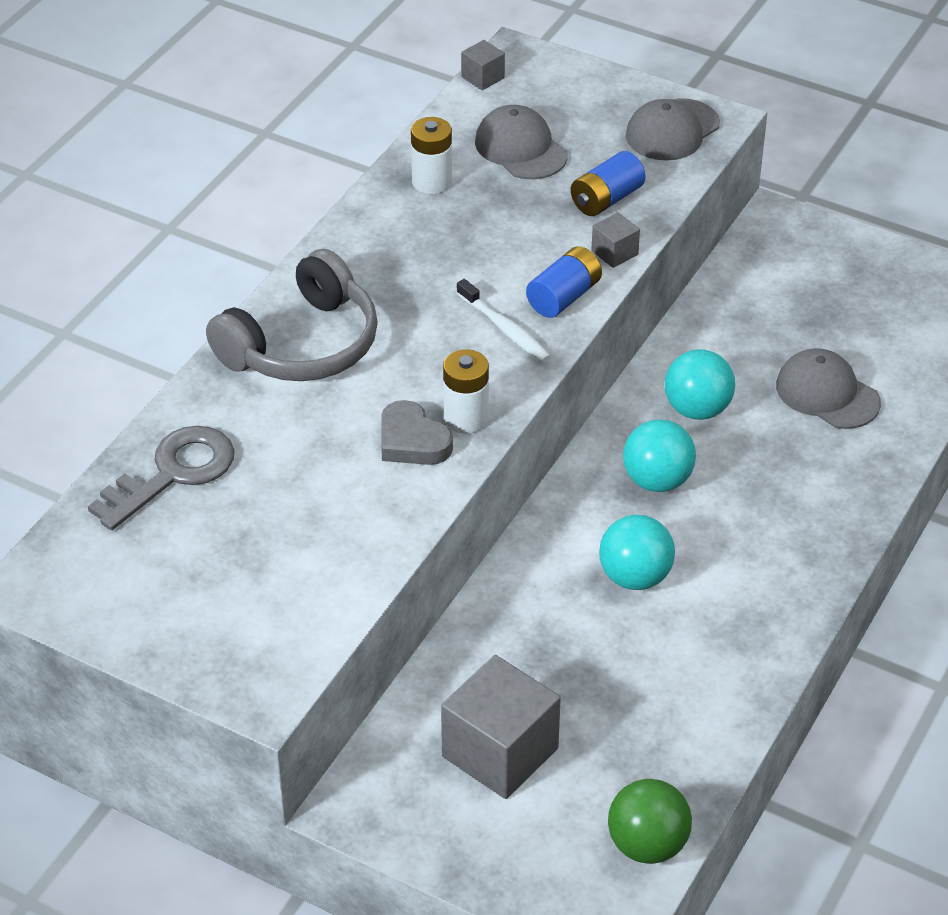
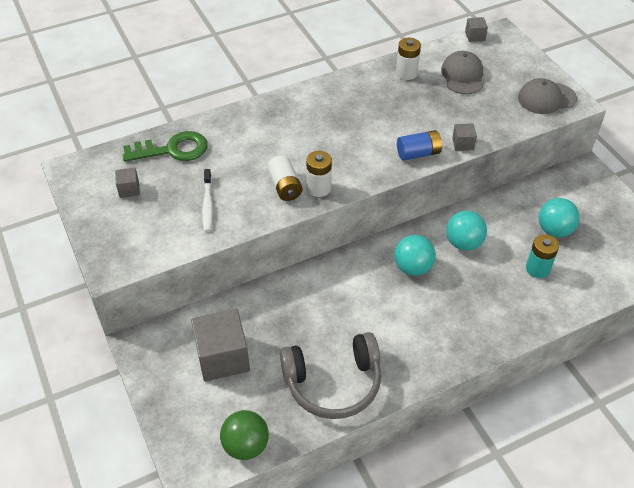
camera: 35 degrees right, 5 degrees up
grey key [88,426,235,530] -> green key [122,131,208,162]
grey headphones [206,249,378,381] -> grey headphones moved to [280,332,381,419]
grey heart [381,400,453,465] -> white battery [267,155,302,201]
white toothbrush [457,279,551,362] -> white toothbrush moved to [202,169,213,232]
blue battery [571,151,646,216] -> none
turquoise ball [599,515,675,590] -> turquoise ball moved to [539,198,580,237]
grey cap [776,348,881,429] -> turquoise battery [526,234,559,278]
none -> grey cube [115,168,140,198]

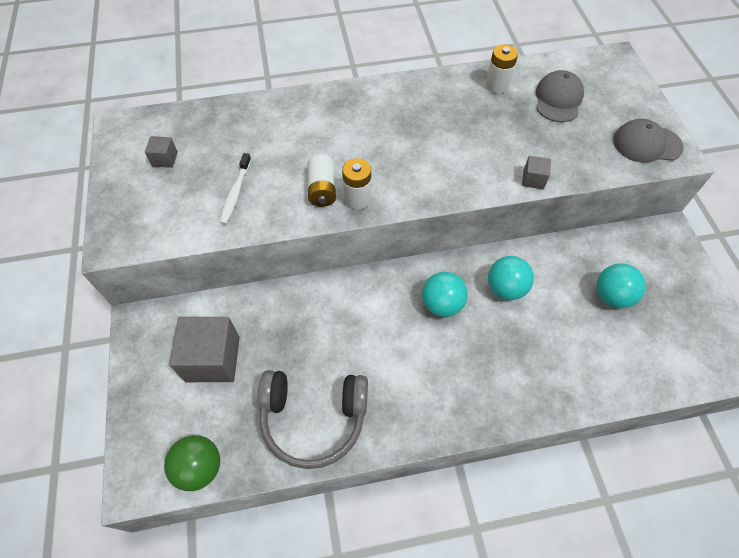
camera: 15 degrees right, 10 degrees up
green key [122,131,208,162] -> none
blue battery [397,130,442,161] -> none
grey cube [465,17,488,42] -> none
turquoise battery [526,234,559,278] -> none

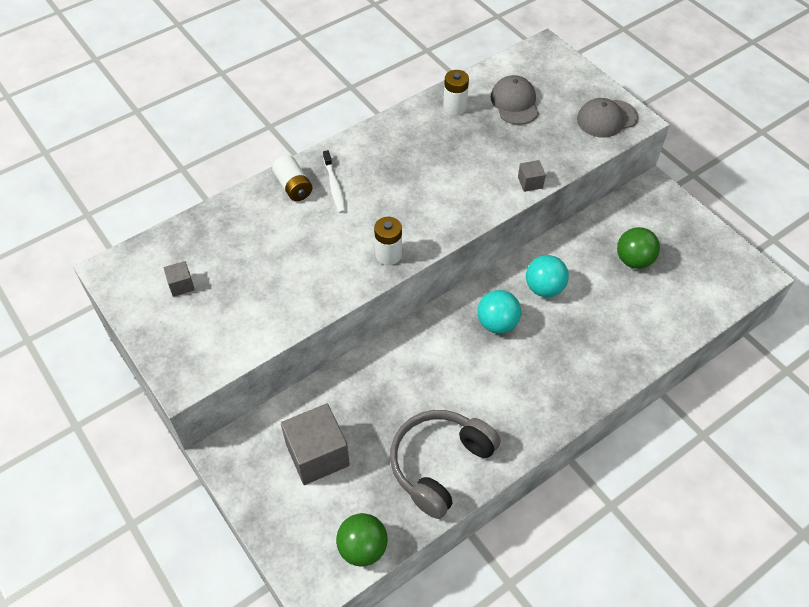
camera: 25 degrees left, 5 degrees down
white toothbrush [219,153,251,225] -> white toothbrush moved to [323,150,346,213]
grey headphones [258,370,368,469] -> grey headphones turned 150 degrees clockwise [390,410,500,519]
white battery [307,154,336,207] -> white battery moved to [272,155,312,201]
turquoise ball [596,263,646,308] -> green ball [617,227,660,269]

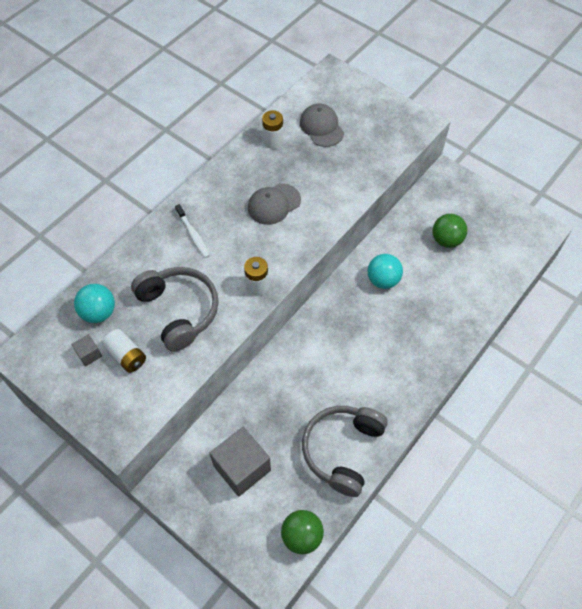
camera: 15 degrees left, 5 degrees up
white battery [272,155,312,201] -> white battery moved to [102,329,146,373]
turquoise ball [477,290,521,334] -> turquoise ball moved to [74,284,115,323]
grey cube [518,160,546,192] -> none
grey cap [577,98,638,137] -> grey cap moved to [248,183,301,225]
none -> grey headphones [131,267,219,352]

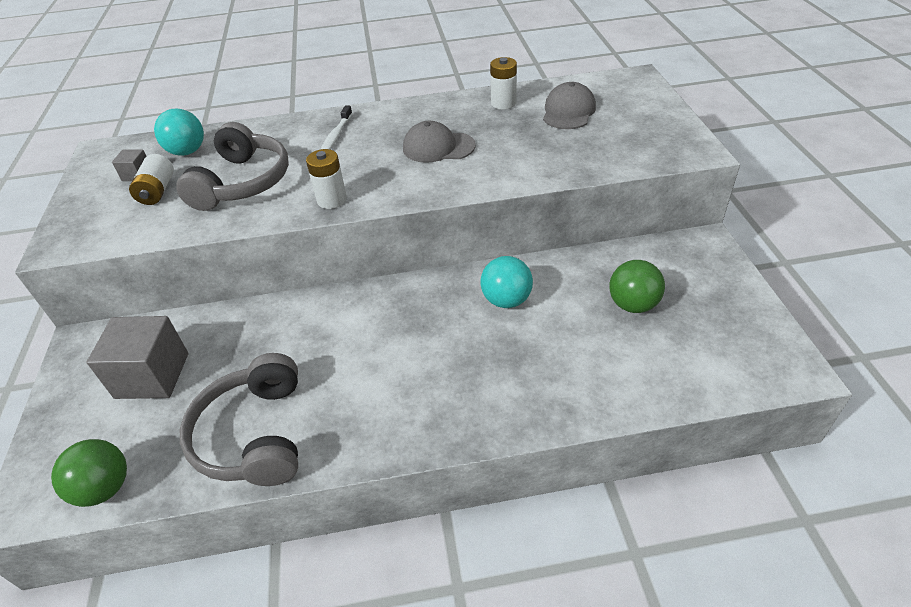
camera: 45 degrees right, 15 degrees down
grey headphones [302,406,388,497] -> grey headphones turned 75 degrees counterclockwise [180,353,298,486]

